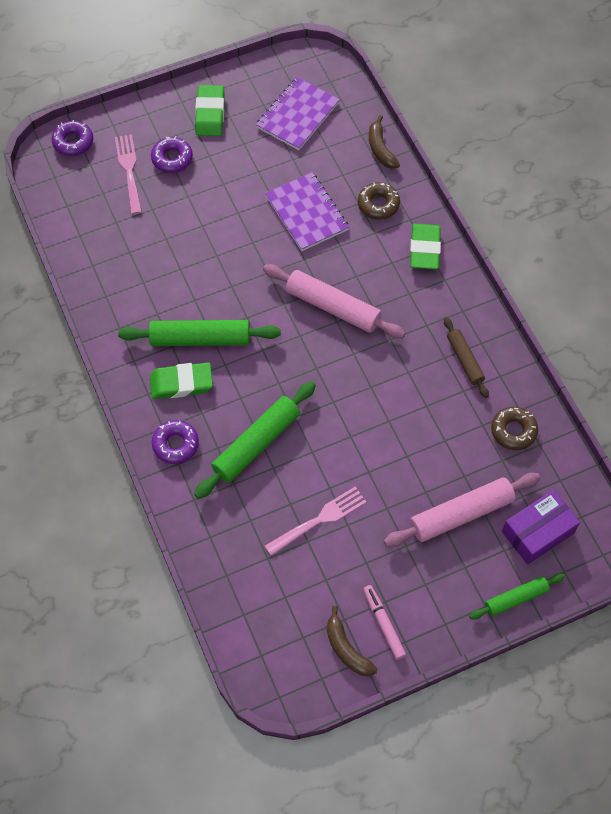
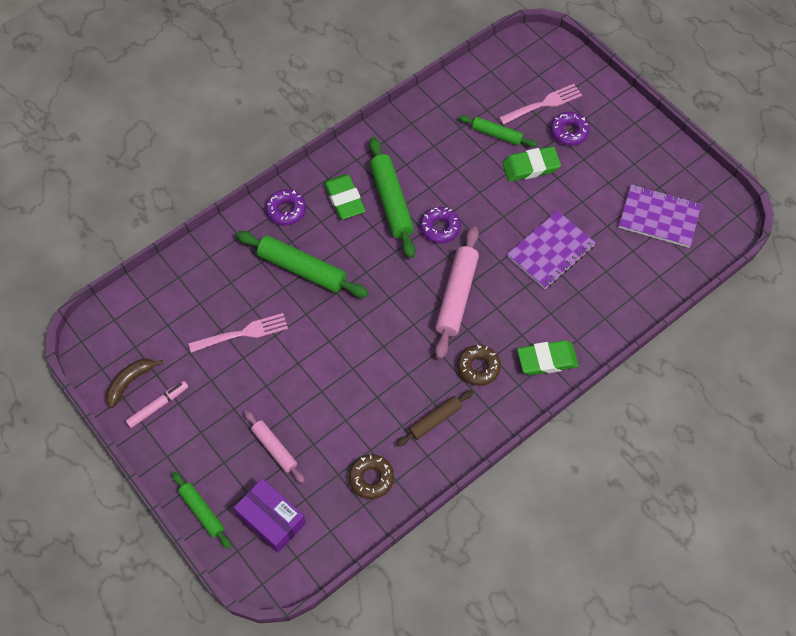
camera: 75 degrees right, 0 degrees up
purple donut [51,120,93,156] -> purple donut moved to [420,207,461,243]
green eraser [195,85,224,136] -> green eraser moved to [502,146,561,181]
pink fork [265,486,366,556] -> pink fork turned 60 degrees counterclockwise [189,313,288,353]
brown donut [358,182,400,220] -> brown donut moved to [457,345,501,386]
brown banana [369,115,400,169] -> none
pink rolling pin [384,473,541,547] -> pink rolling pin [244,410,305,483], size x0.59
none -> green rolling pin [459,115,537,147]

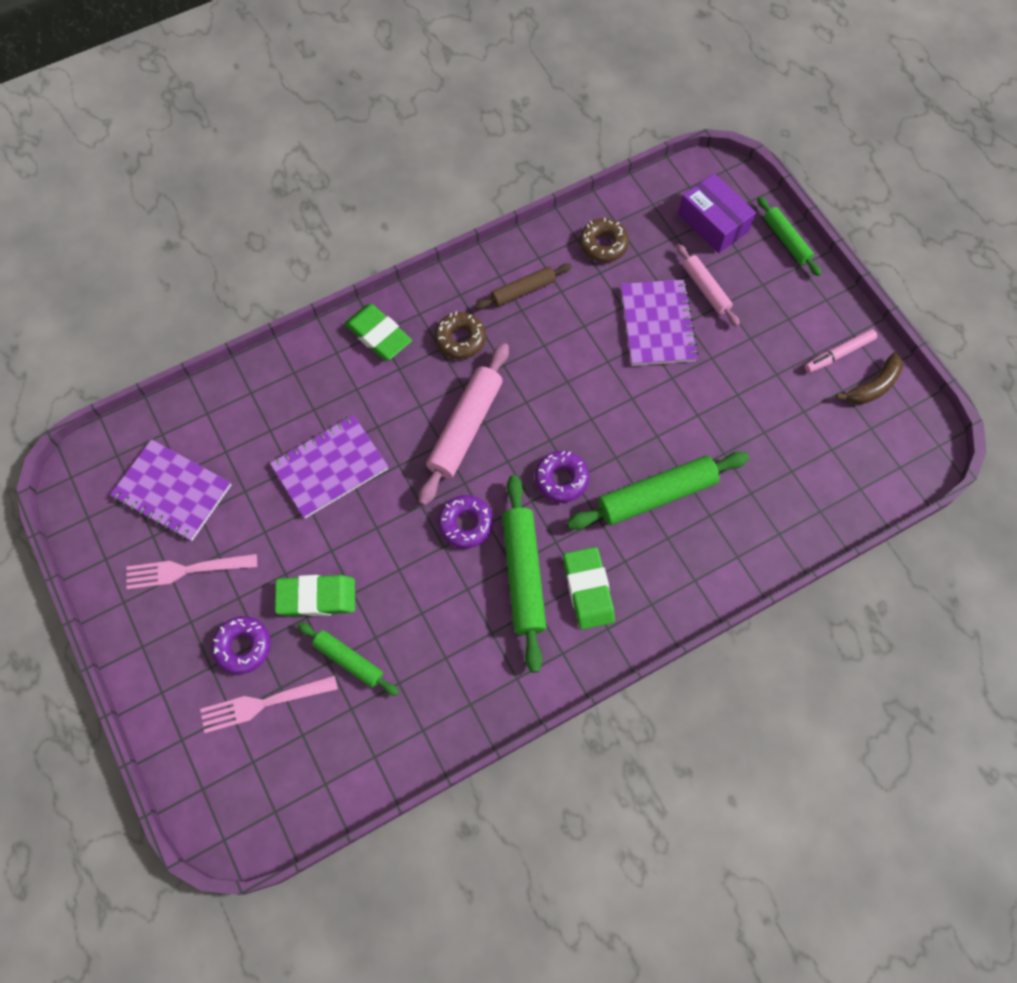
camera: 170 degrees left, 5 degrees up
pink fork [189,313,288,353] -> pink fork moved to [127,553,257,590]
green rolling pin [236,231,369,298] -> green rolling pin turned 60 degrees counterclockwise [567,452,749,530]
purple donut [266,189,306,225] -> purple donut moved to [535,451,589,503]
green eraser [517,340,579,375] -> green eraser turned 45 degrees clockwise [344,304,412,360]
none -> purple notebook [621,280,699,366]

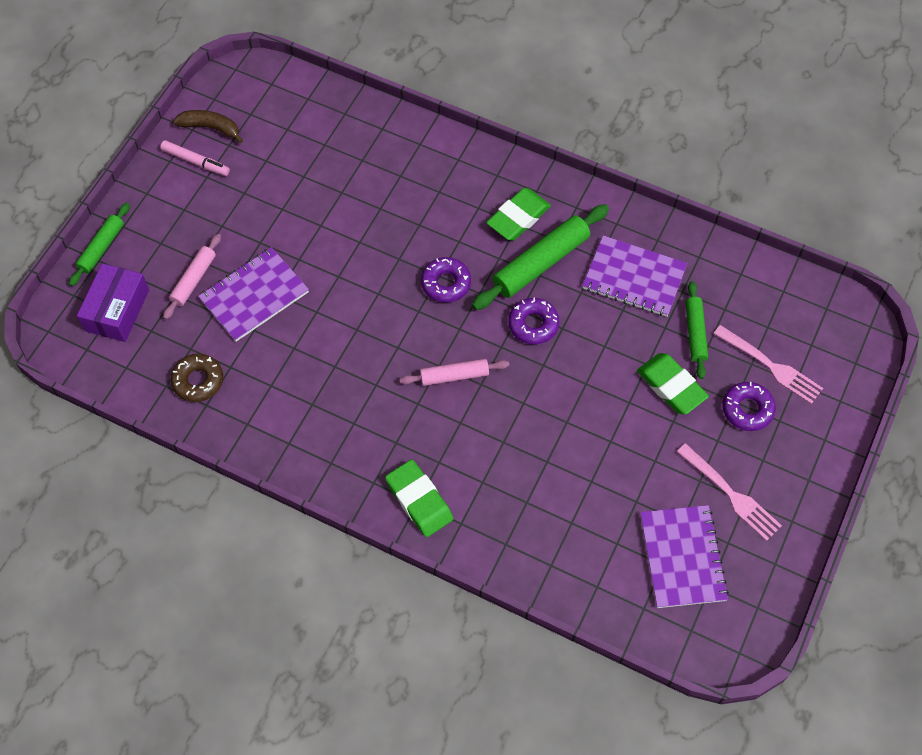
camera: 125 degrees left, 5 degrees down
purple notebook [270,415,388,518] -> purple notebook moved to [582,235,688,317]
green eraser [344,304,412,360] -> green eraser turned 45 degrees counterclockwise [385,459,453,537]
pink rolling pin [418,343,509,506] -> pink rolling pin [399,359,509,386], size x0.59
brown donut [434,311,486,359] -> none
brown rolling pin [475,263,572,310] -> none
green rolling pin [567,452,749,530] -> none

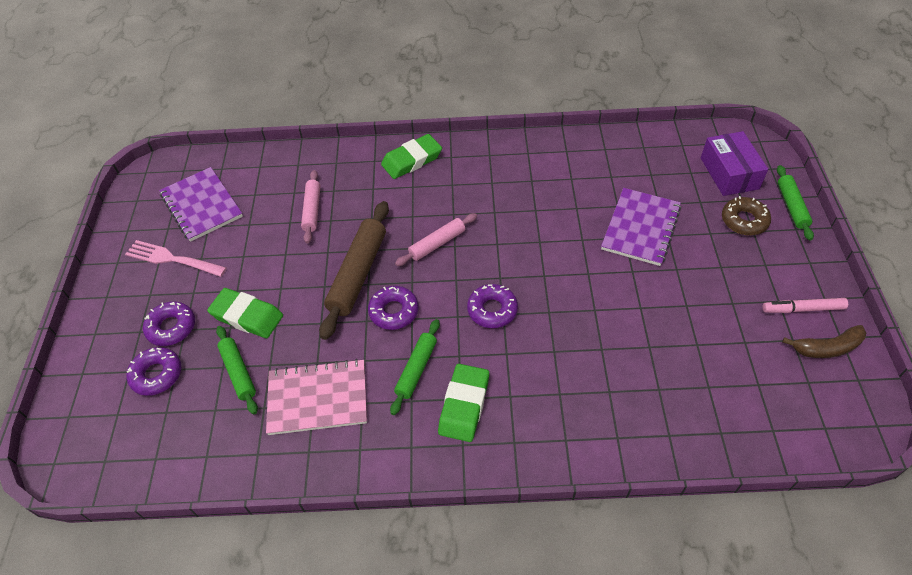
camera: 155 degrees right, 10 degrees down
pink rolling pin [163,234,221,320] -> pink rolling pin moved to [301,170,320,243]
brown donut [171,354,223,402] -> brown donut moved to [722,196,771,235]
green eraser [385,459,453,537] -> green eraser turned 60 degrees counterclockwise [381,134,442,179]
green rolling pin [472,204,609,310] -> green rolling pin [390,319,440,415], size x0.59
purple notebook [582,235,688,317] -> pink notebook [266,359,367,435]
pink fork [714,325,823,404] -> purple donut [126,347,181,396]
none -> brown rolling pin [319,201,389,340]

